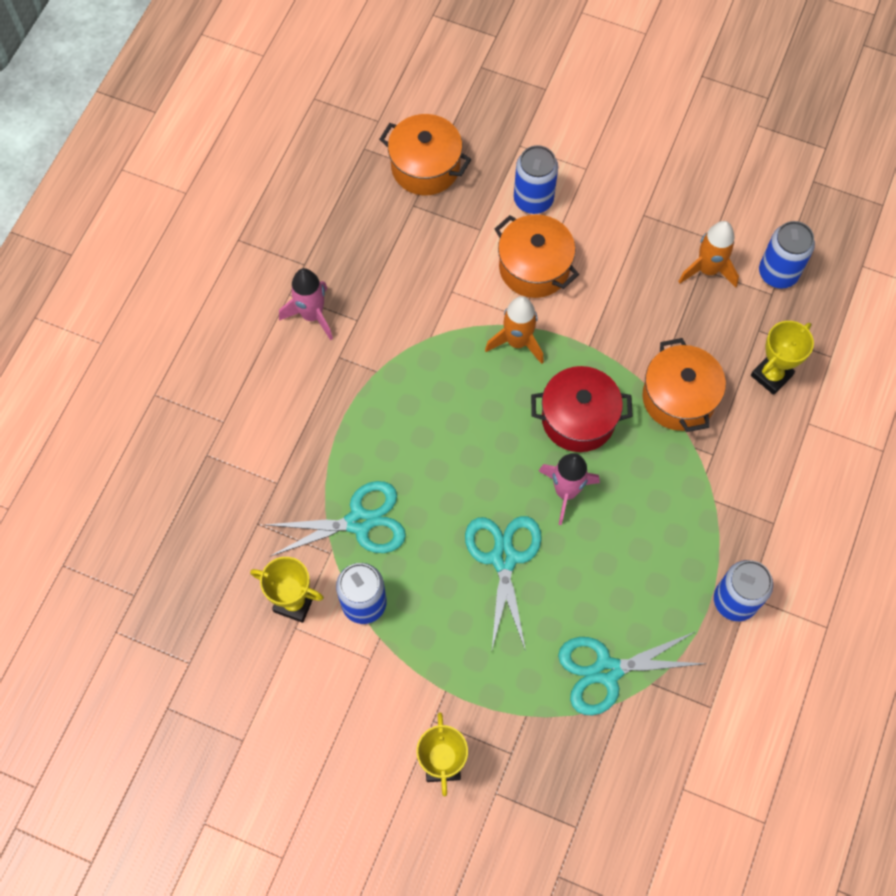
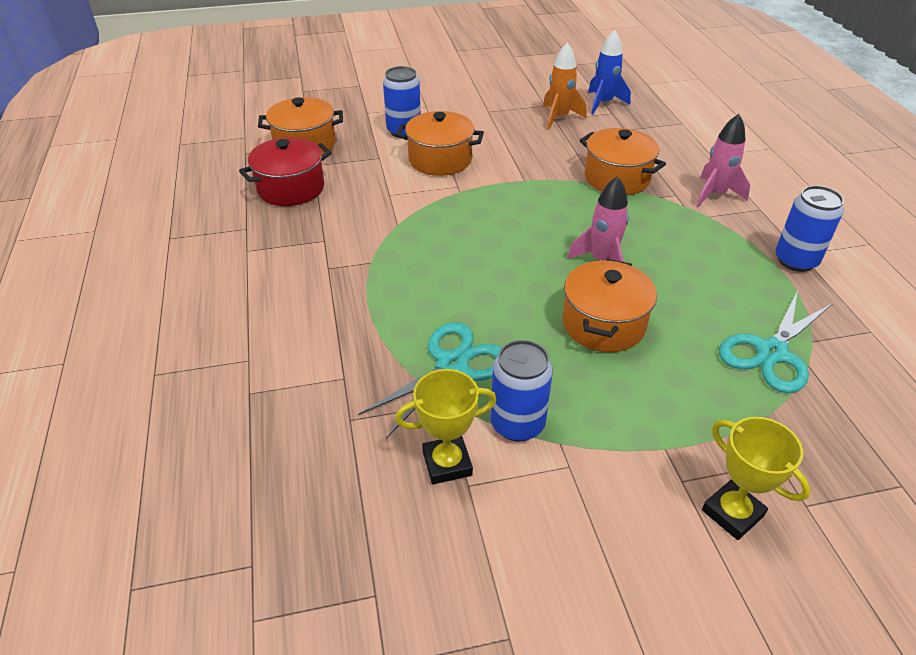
camera: 35 degrees left, 25 degrees down
pink rocket [279,268,333,340] -> pink rocket moved to [696,114,750,207]
turquoise scissors [465,516,542,651] -> orange pot [562,259,657,352]
orange rocket [485,296,544,364] -> none
red pot [531,366,633,452] -> red pot moved to [239,137,331,206]
yellow trophy [751,321,814,395] -> none
blue can [759,221,815,288] -> blue rocket [588,30,631,114]

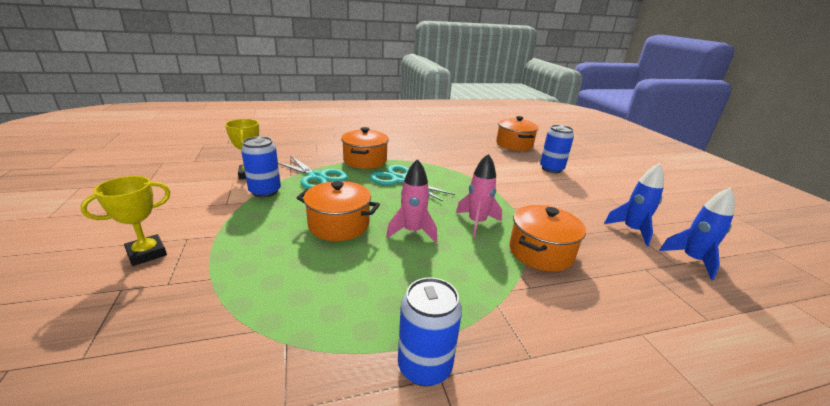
camera: 85 degrees right, 15 degrees down
red pot [239,137,331,206] -> none
orange pot [396,111,484,176] -> orange pot moved to [341,127,389,169]
orange rocket [543,43,587,130] -> blue rocket [604,163,664,246]
pink rocket [696,114,750,207] -> pink rocket moved to [456,154,502,237]
turquoise scissors [719,290,833,393] -> turquoise scissors moved to [369,165,455,202]

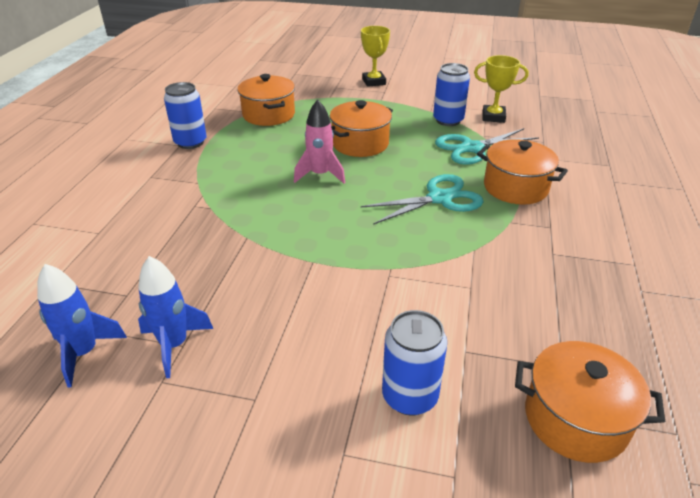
camera: 120 degrees right, 10 degrees up
pink rocket [456,154,502,237] -> none
orange pot [509,205,586,272] -> orange pot moved to [237,74,295,126]

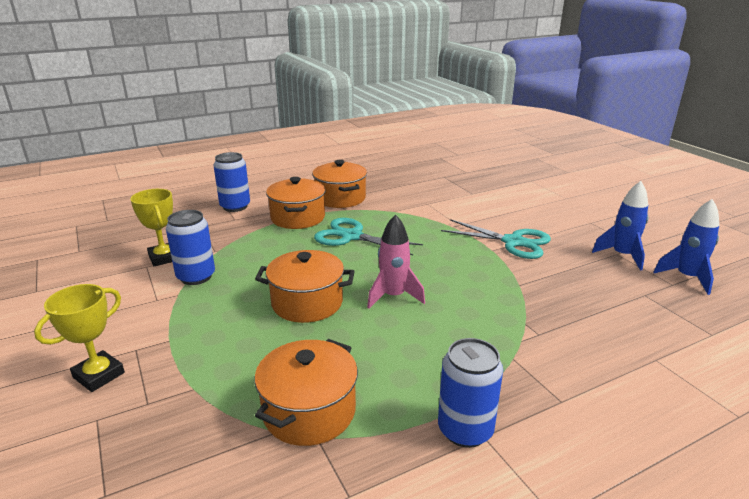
camera: 130 degrees left, 10 degrees down
blue can [382,310,447,416] -> blue can moved to [214,152,250,212]
turquoise scissors [435,128,539,165] -> turquoise scissors moved to [441,219,551,259]
orange pot [515,341,665,463] -> orange pot moved to [312,160,367,208]

